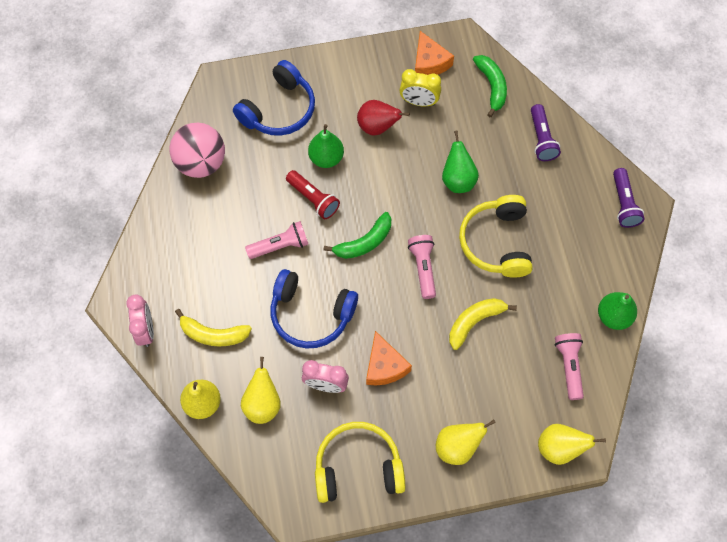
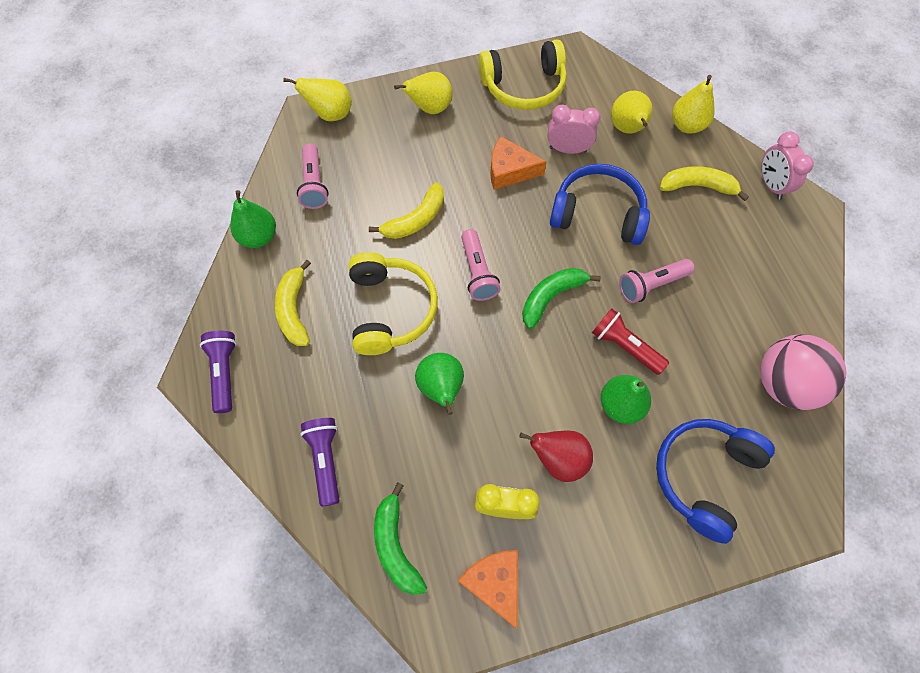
camera: 175 degrees right, 0 degrees up
orange cheese [366,331,412,386] -> orange cheese turned 60 degrees counterclockwise [490,136,547,190]
none -> yellow banana [275,260,311,346]

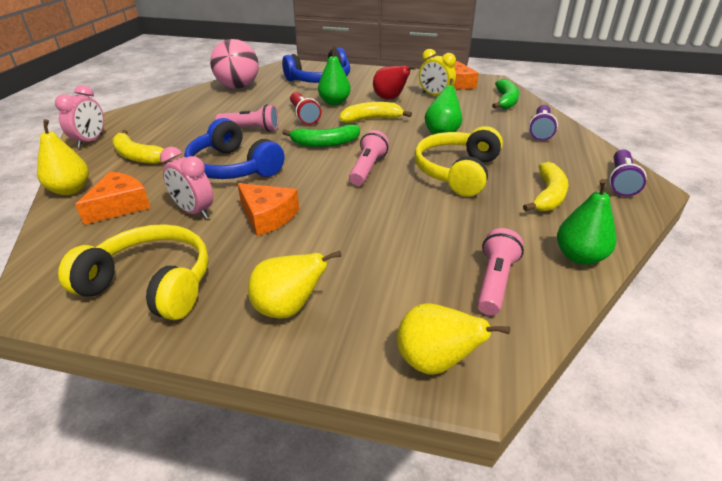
camera: 150 degrees left, 30 degrees down
yellow banana [369,182,444,239] -> yellow banana moved to [340,102,412,123]
yellow pear [611,91,653,134] -> orange cheese [75,172,150,225]

